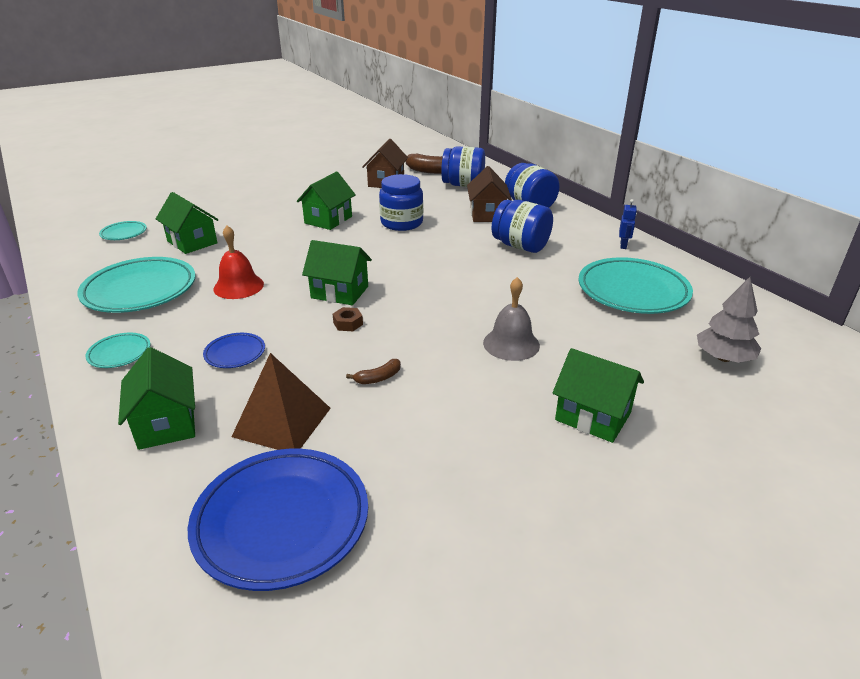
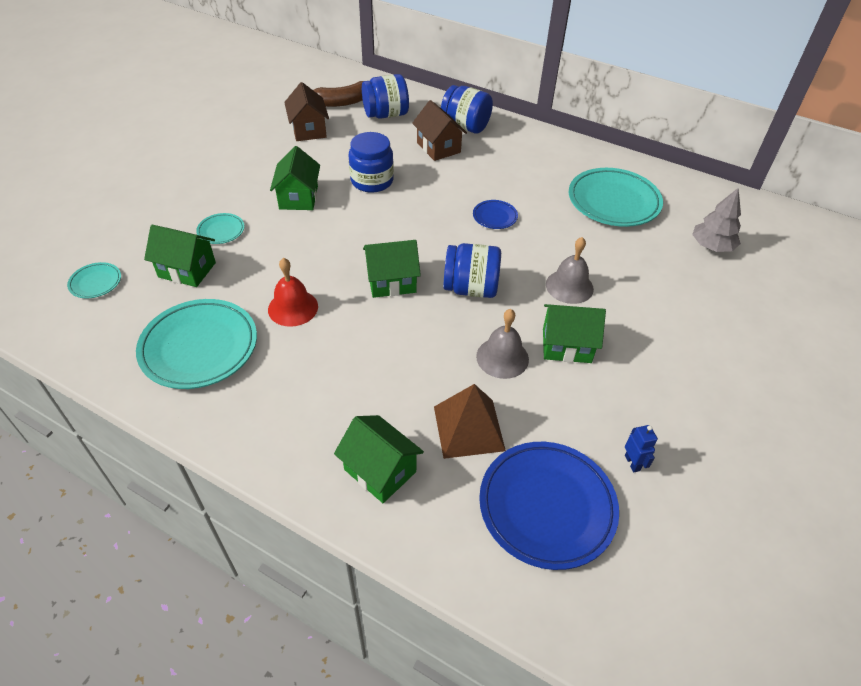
camera: 30 degrees left, 15 degrees up
turquoise plate [85,333,151,368] -> turquoise plate moved to [196,213,245,244]
blue plate [203,333,265,368] -> blue plate moved to [473,200,518,229]
brown nut [333,307,363,331] -> none
brown banana [346,359,401,384] -> grey bell [476,309,529,379]
blue jar [492,200,553,253] -> blue jar moved to [443,243,501,298]
green house [553,348,644,443] -> green house moved to [543,304,606,363]
blue robot [619,199,637,249] -> blue robot moved to [625,425,658,472]

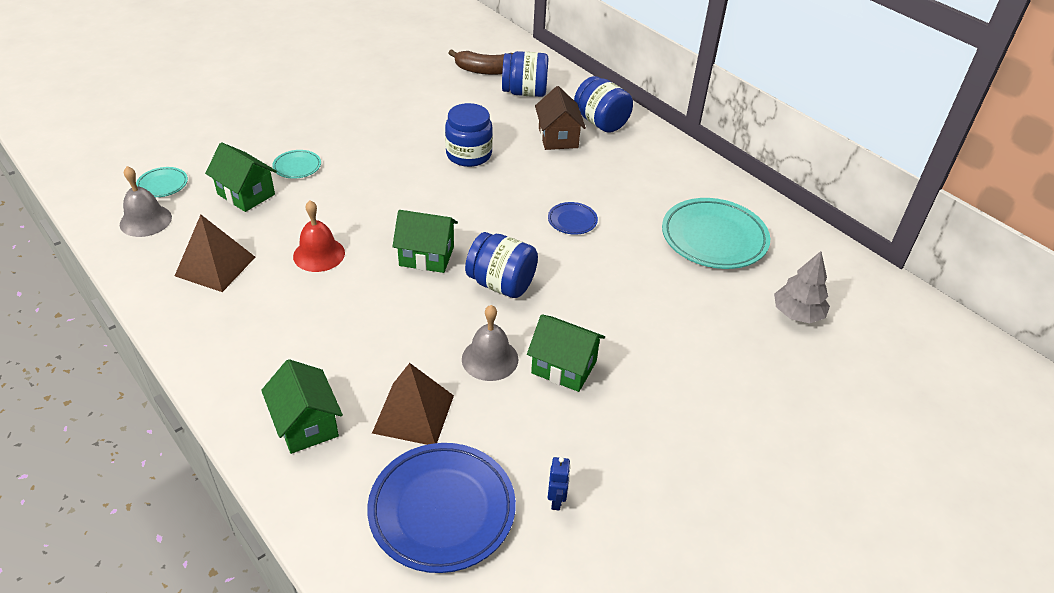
camera: 20 degrees right, 5 degrees down
turquoise plate [136,299,257,389] -> brown pyramid [175,215,255,292]
green house [270,146,320,210] -> none
brown house [284,82,329,141] -> none
grey bell [546,237,594,304] -> grey bell moved to [120,166,172,237]

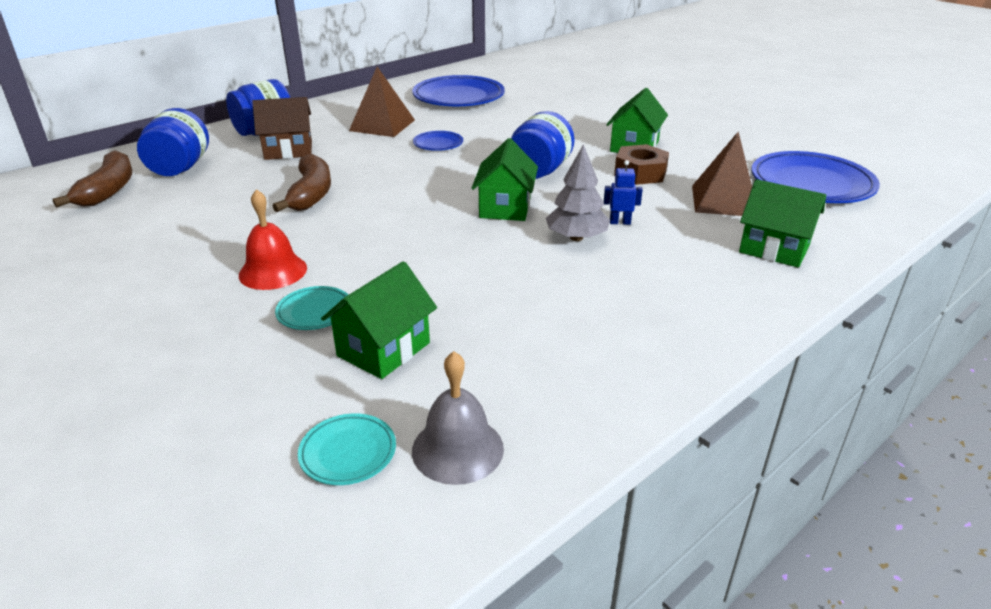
camera: 90 degrees left, 10 degrees down
brown pyramid [175,215,255,292] -> brown pyramid moved to [349,67,415,137]
green house [261,359,343,454] -> green house turned 60 degrees clockwise [739,179,826,268]
red bell [293,200,345,272] -> red bell moved to [239,189,307,290]
blue jar [445,103,493,167] -> brown banana [272,154,331,212]
grey bell [462,305,518,381] -> brown nut [614,144,669,185]
blue robot [548,457,571,510] -> blue robot moved to [604,160,643,225]
turquoise plate [662,198,770,269] -> blue plate [412,75,505,106]
grey tree [774,251,830,323] -> grey tree moved to [546,144,610,241]

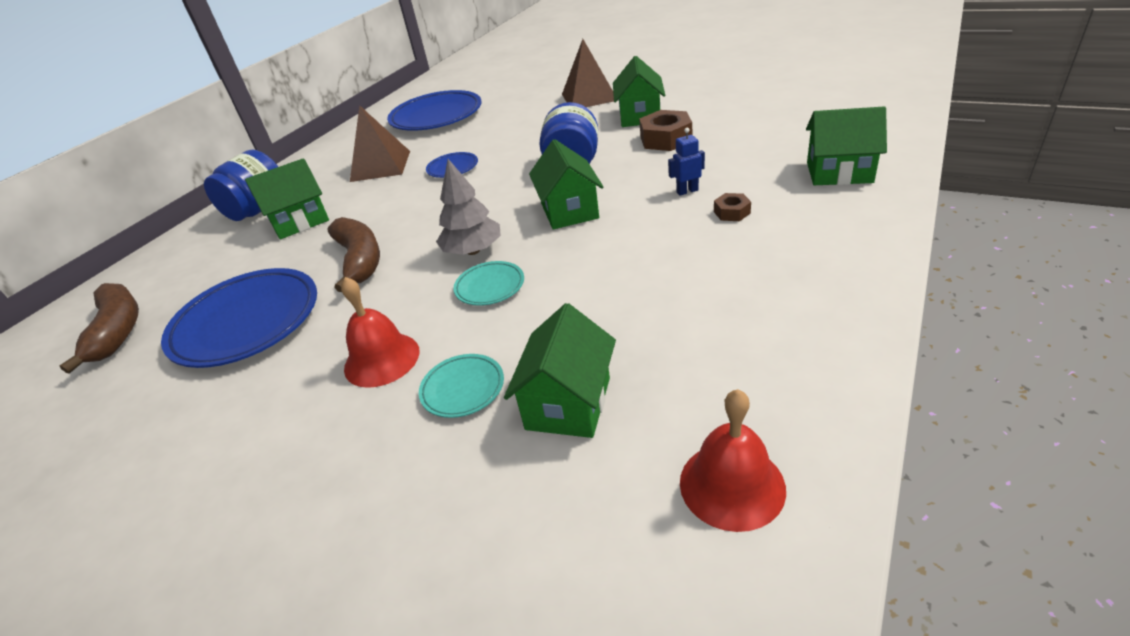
camera: 15 degrees left, 5 degrees up
blue jar [137,108,209,176] -> none
brown house [252,97,312,160] -> green house [245,158,329,239]
turquoise plate [298,413,396,485] -> turquoise plate moved to [453,261,524,306]
grey bell [412,351,504,485] -> red bell [680,389,786,532]
grey tree [546,144,610,241] -> grey tree moved to [436,159,501,255]
brown pyramid [692,132,752,216] -> brown pyramid moved to [562,39,614,107]
blue plate [752,151,880,203] -> blue plate moved to [161,268,317,368]
none -> brown nut [714,193,751,221]

